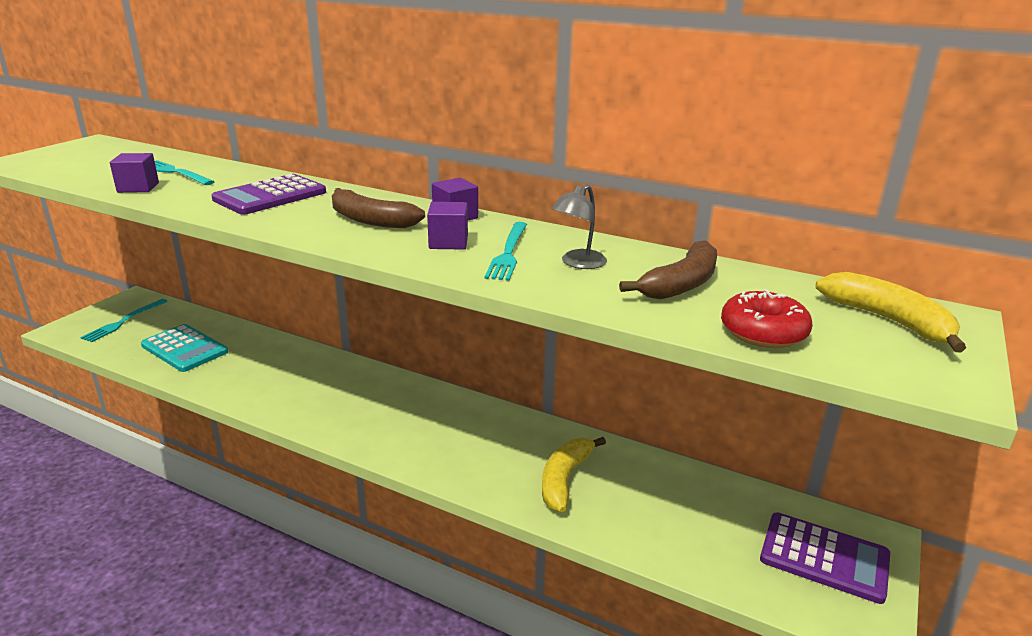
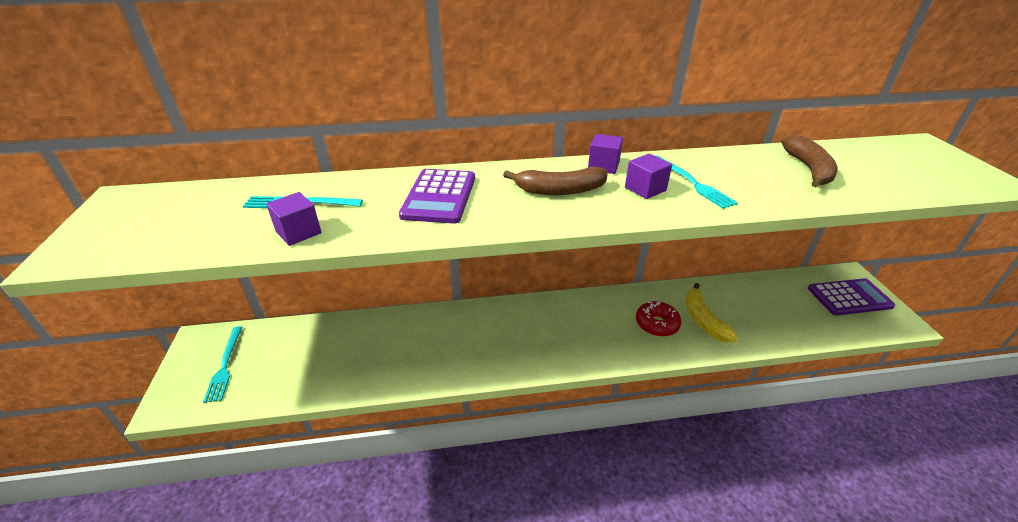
camera: 35 degrees left, 10 degrees up
turquoise calculator [141,324,228,372] -> none
grey lamp [551,185,607,269] -> none
red donut [721,289,813,348] -> red donut moved to [636,301,681,337]
yellow banana [815,272,966,353] -> none

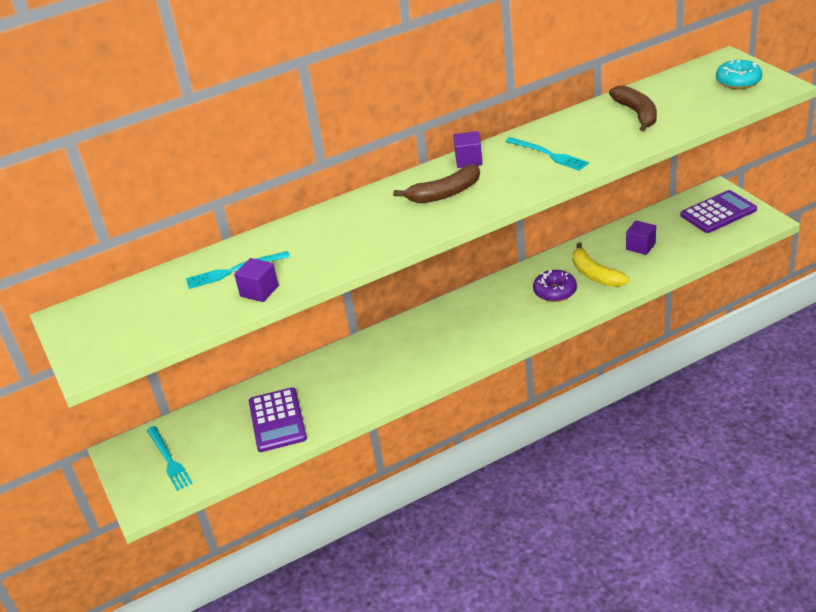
camera: 15 degrees left, 0 degrees up
purple calculator [399,169,475,224] -> purple calculator moved to [249,387,307,452]
purple cube [625,153,672,199] -> purple cube moved to [626,220,656,255]
red donut [636,301,681,337] -> purple donut [533,270,577,302]
none -> turquoise donut [716,60,762,89]

